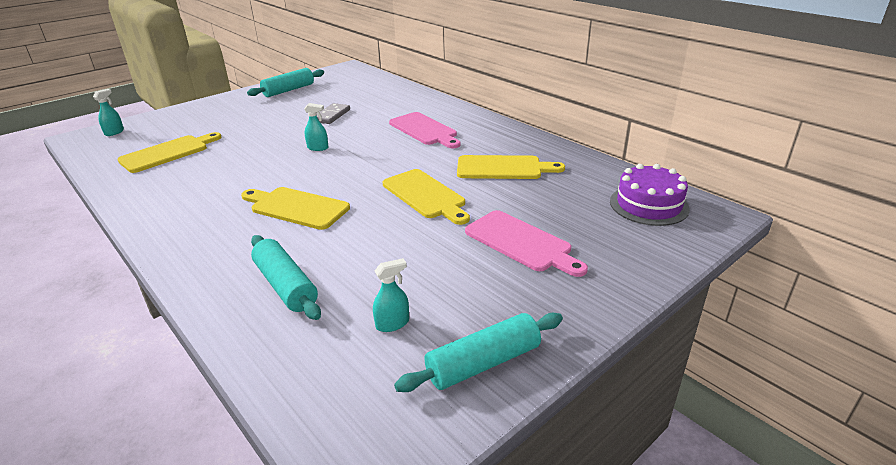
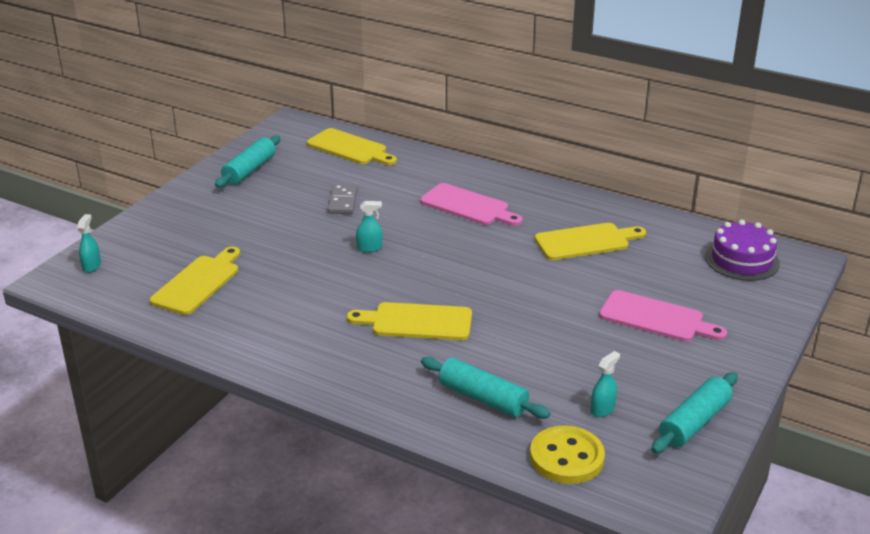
camera: 20 degrees left, 0 degrees up
yellow cutting board [383,169,470,225] -> yellow cutting board moved to [307,128,397,165]
none -> yellow button [530,426,605,484]

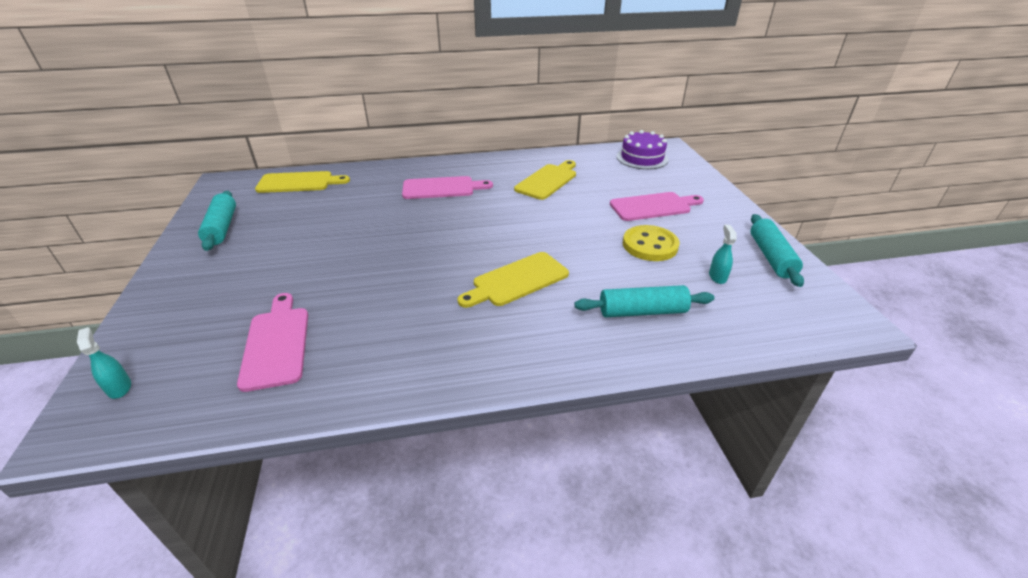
camera: 40 degrees left, 5 degrees up
yellow cutting board [150,247,240,315] -> pink cutting board [237,293,308,392]
grey domino [328,184,358,214] -> none
turquoise spray bottle [356,201,382,252] -> none
yellow button [530,426,605,484] -> yellow button moved to [623,225,680,261]

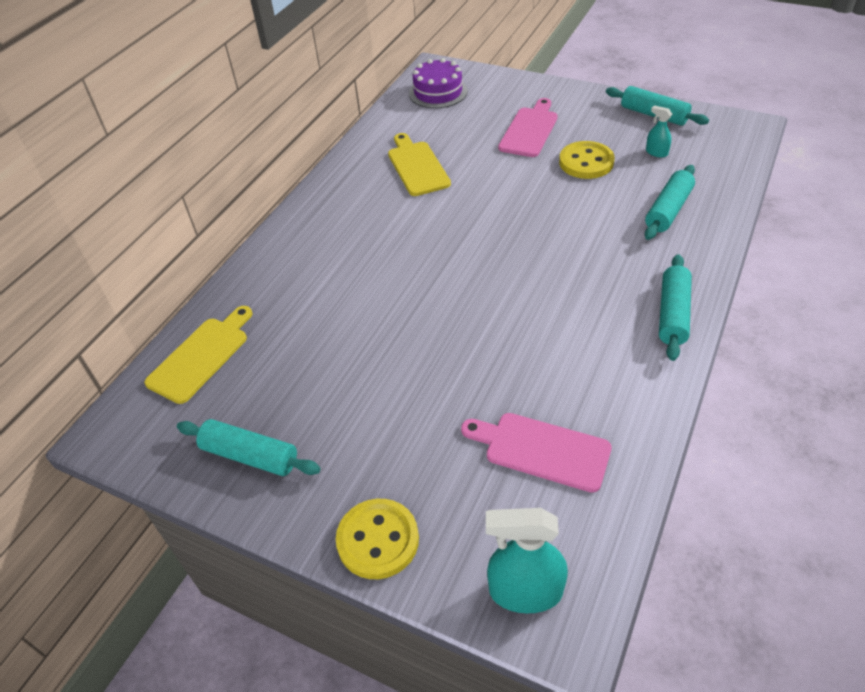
camera: 50 degrees left, 10 degrees up
turquoise spray bottle [77,327,131,399] -> turquoise spray bottle [486,508,568,614], size x1.92
pink cutting board [402,176,493,199] -> none
yellow cutting board [457,252,569,308] -> none
none -> yellow button [336,499,419,579]
none -> turquoise rolling pin [659,254,692,361]

